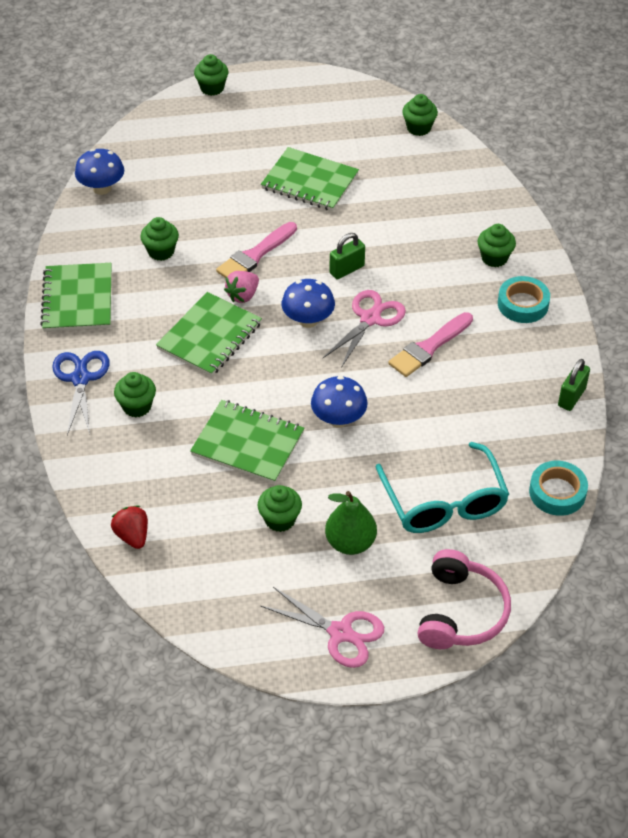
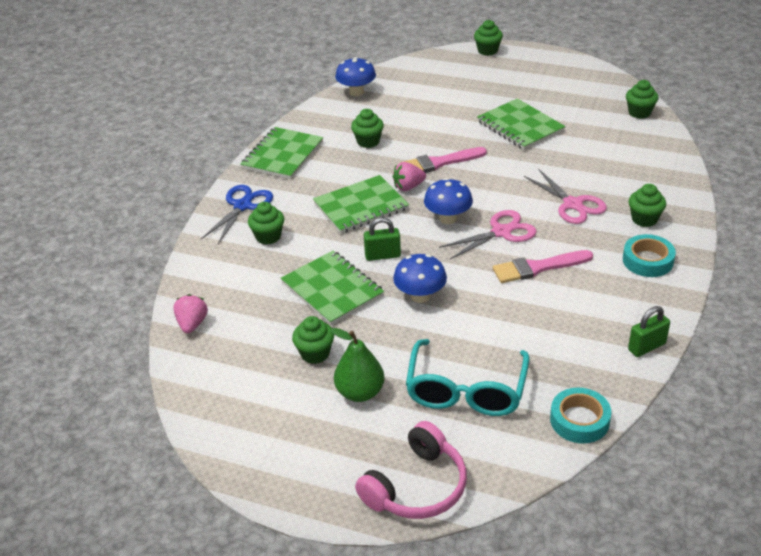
camera: 30 degrees right, 10 degrees down
red strawberry [111,506,148,549] -> pink strawberry [173,294,208,333]
pink scissors [261,587,384,668] -> pink scissors moved to [524,169,607,224]
green padlock [330,233,365,279] -> green padlock moved to [364,218,401,261]

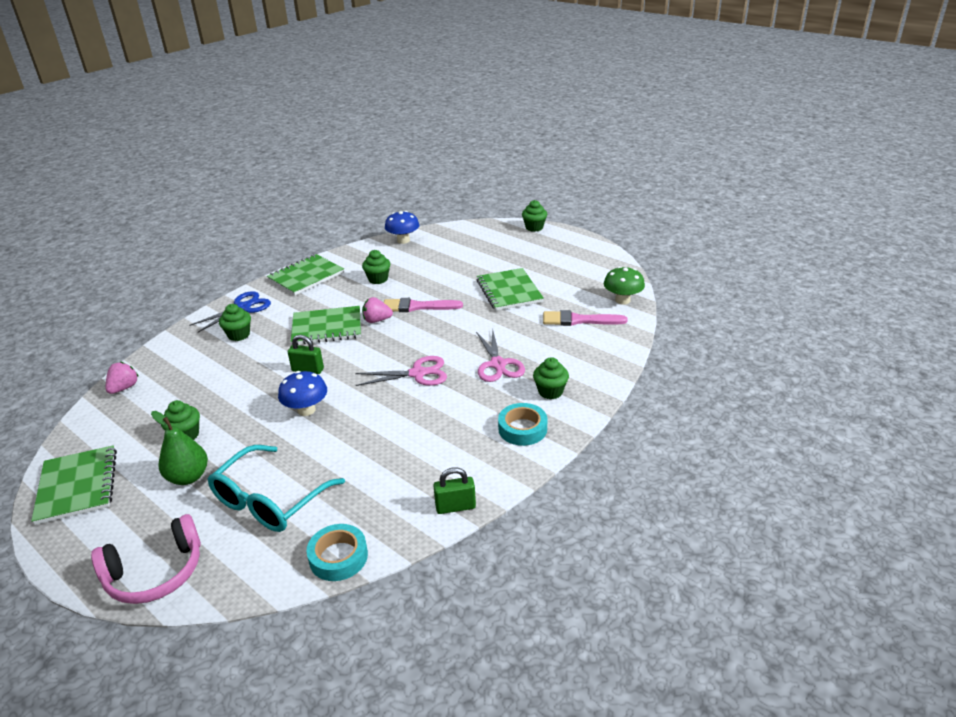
camera: 20 degrees right, 5 degrees down
green notebook [281,251,384,325] -> green notebook moved to [31,445,117,525]
blue mushroom [424,178,473,224] -> none
pink brush [493,250,593,283] -> pink brush moved to [543,310,628,326]
green cupcake [626,80,658,119] -> green mushroom [604,266,645,305]

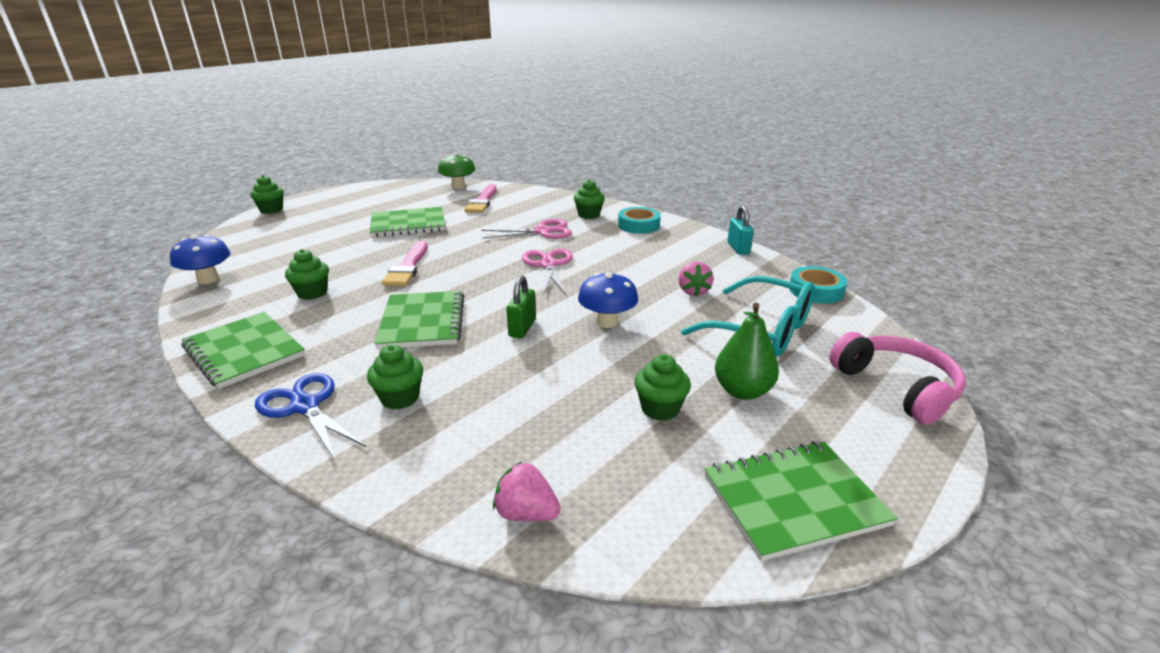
camera: 90 degrees left, 5 degrees down
pink strawberry [362,297,393,323] -> pink strawberry moved to [679,261,714,297]
green padlock [433,467,476,514] -> turquoise padlock [727,205,754,255]

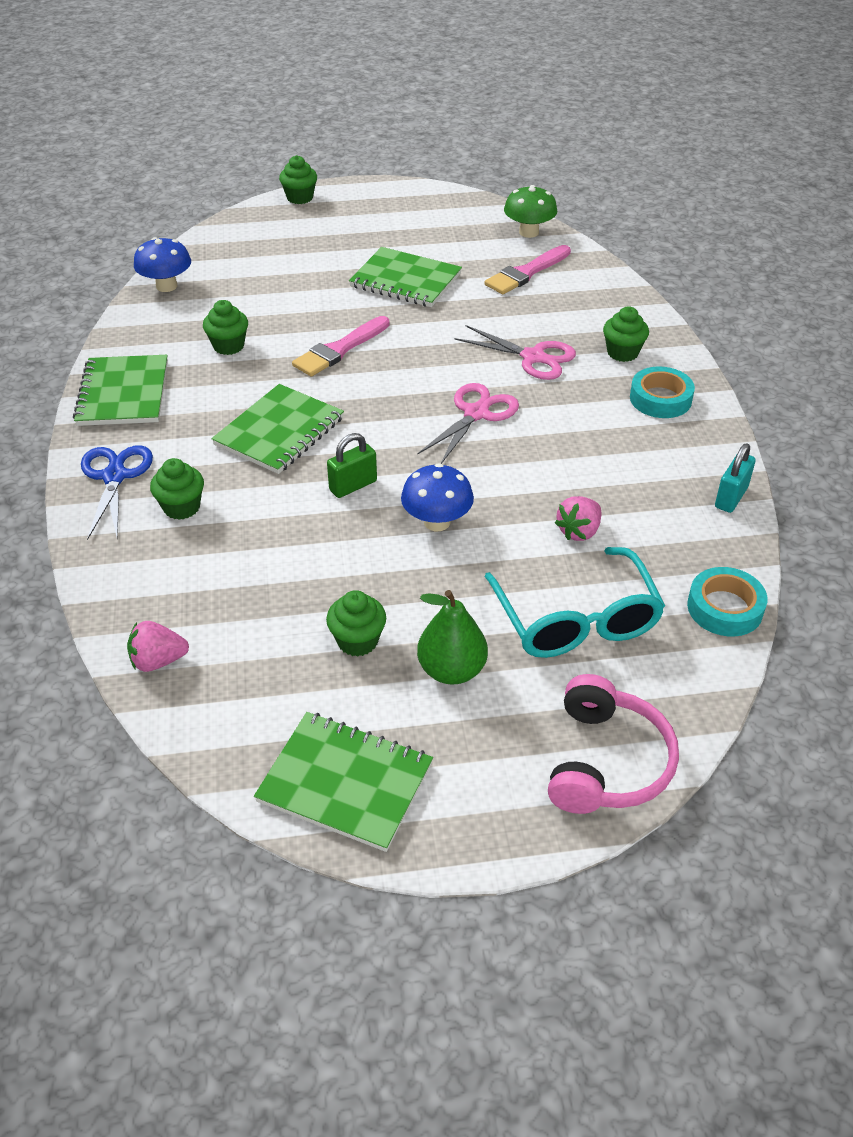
camera: 40 degrees right, 15 degrees up
pink strawberry [493,461,561,522] -> pink strawberry turned 75 degrees counterclockwise [127,621,189,672]

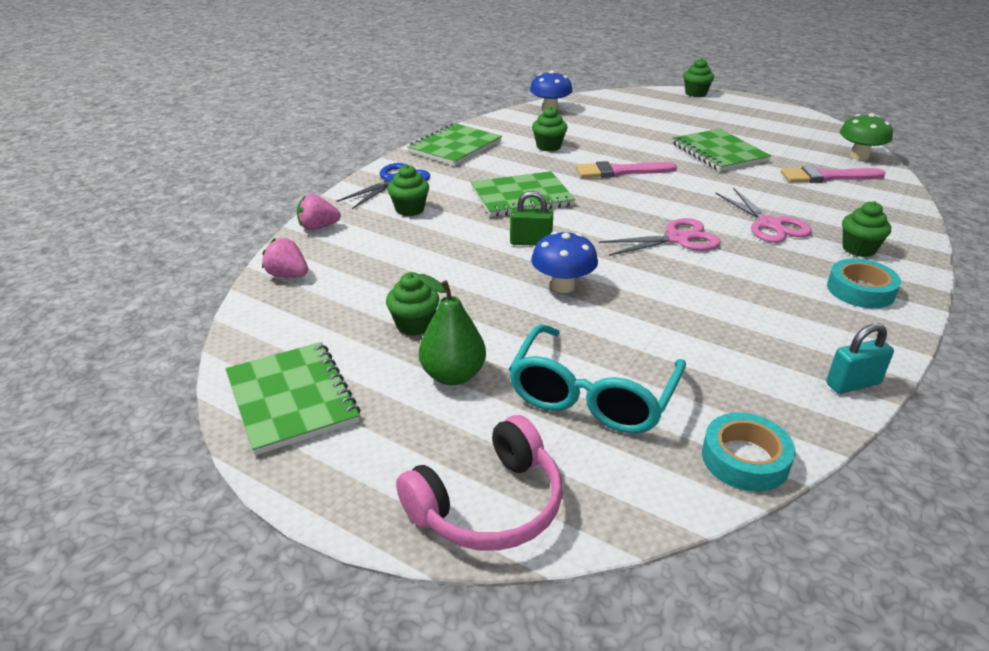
camera: 40 degrees right, 10 degrees down
pink strawberry [555,496,601,541] -> pink strawberry moved to [297,194,341,230]

